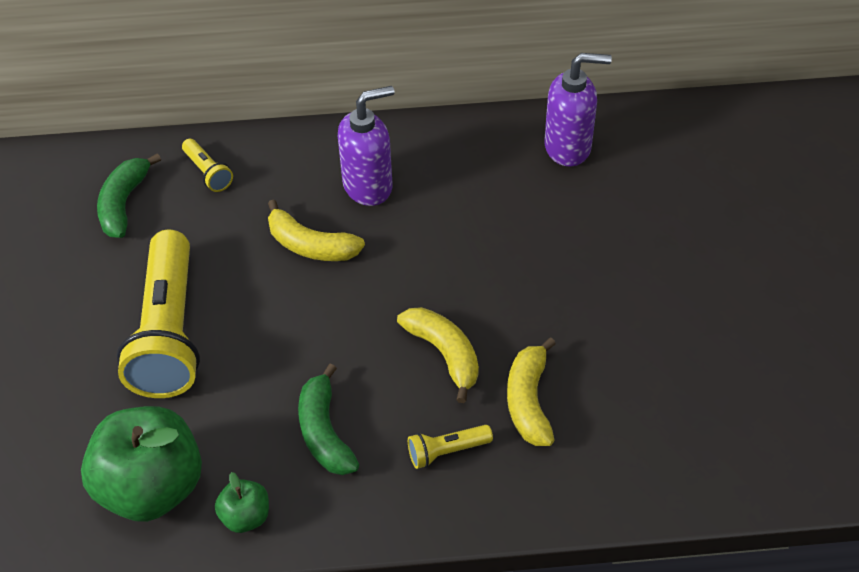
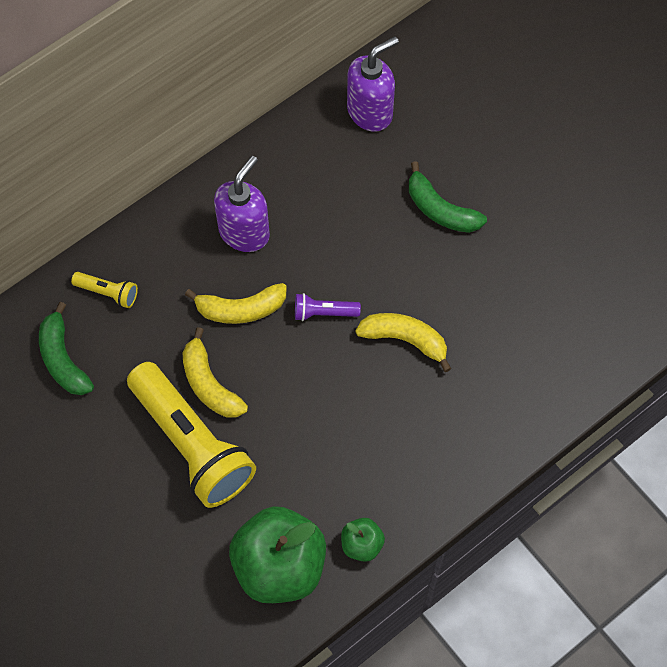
camera: 35 degrees left, 15 degrees up
green banana [298,364,359,475] -> green banana moved to [409,161,487,233]
yellow flashlight [408,425,493,469] -> none
yellow banana [507,337,556,446] -> yellow banana moved to [182,327,248,417]
none -> purple flashlight [295,293,361,321]

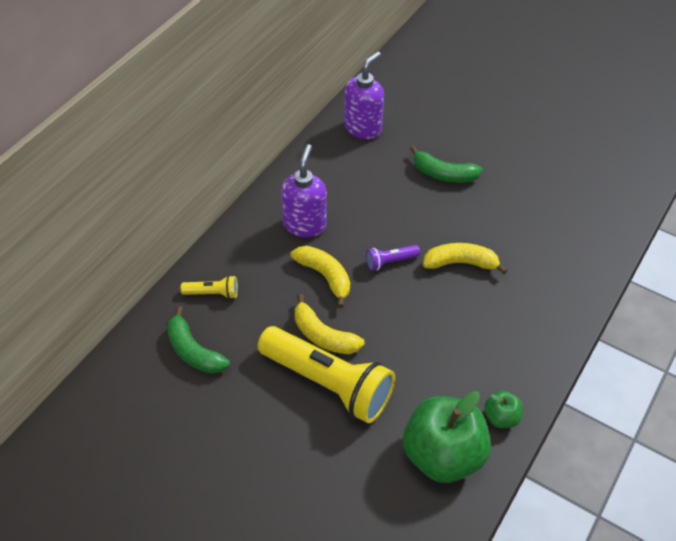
camera: 20 degrees left, 15 degrees down
yellow banana [185,283,287,324] -> yellow banana turned 105 degrees counterclockwise [291,246,350,308]

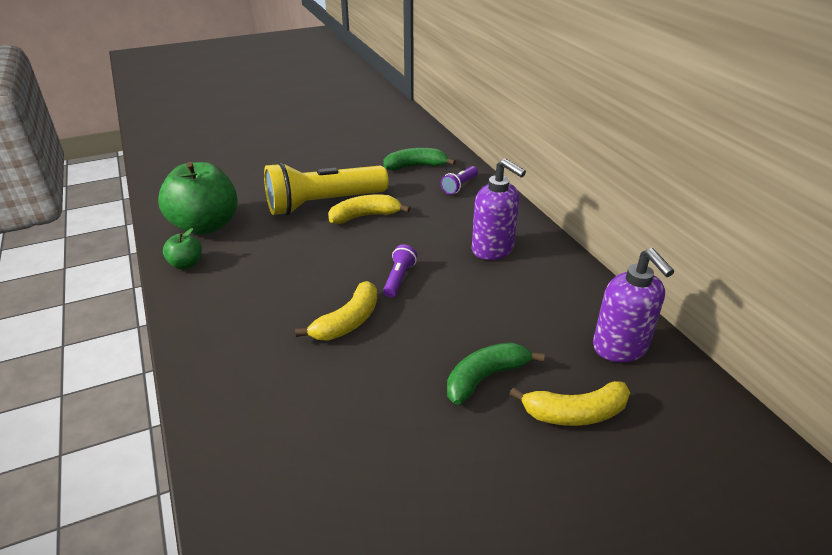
camera: 125 degrees right, 15 degrees down
yellow flashlight [181,275,238,299] -> purple flashlight [441,166,478,195]
yellow banana [291,246,350,308] -> yellow banana moved to [509,381,630,426]

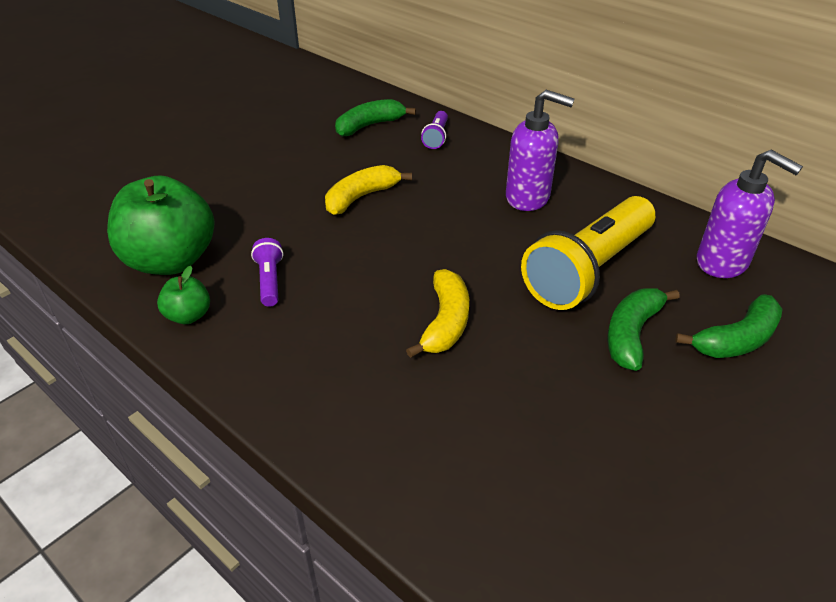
camera: 25 degrees left, 5 degrees up
yellow flashlight [264,162,389,215] -> yellow flashlight moved to [521,196,655,310]
purple flashlight [383,244,417,297] -> purple flashlight moved to [251,238,283,307]
yellow banana [509,381,630,426] -> green banana [675,294,783,358]

